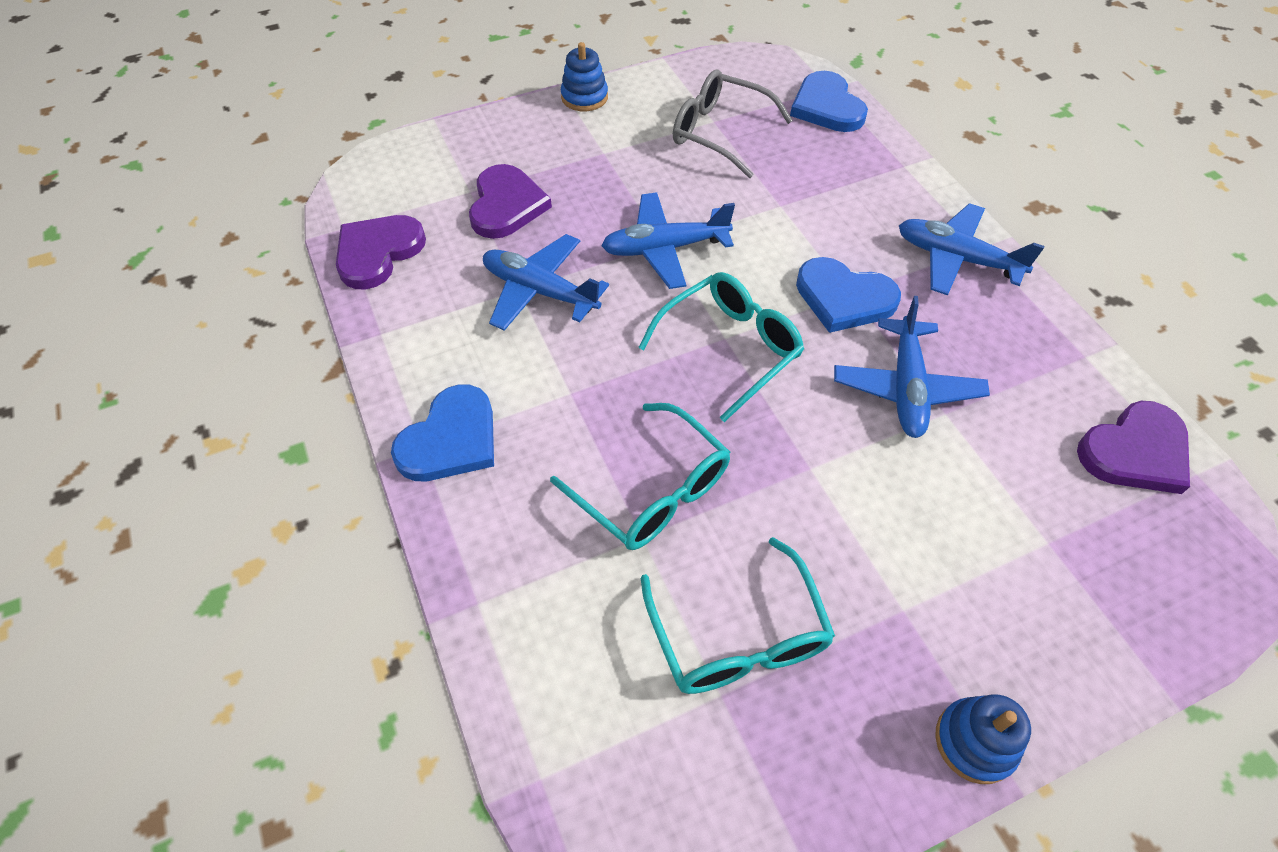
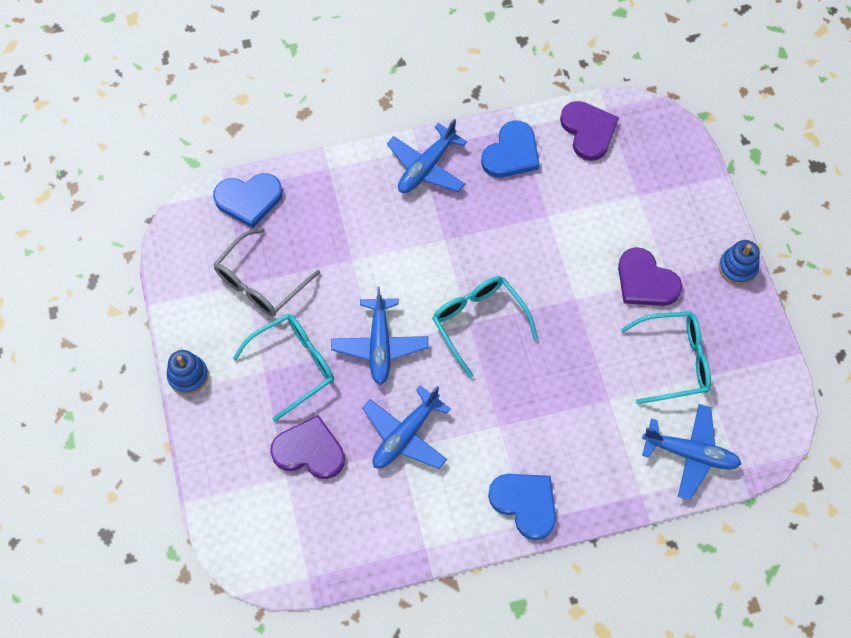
camera: 80 degrees left, 10 degrees up
purple heart [336,215,426,289] -> purple heart moved to [618,247,682,306]
turquoise glasses [550,403,730,550] -> turquoise glasses moved to [233,314,334,422]
blue heart [796,257,901,333] -> blue heart moved to [481,121,539,178]
blue plane [834,296,990,438] -> blue plane moved to [642,404,741,500]

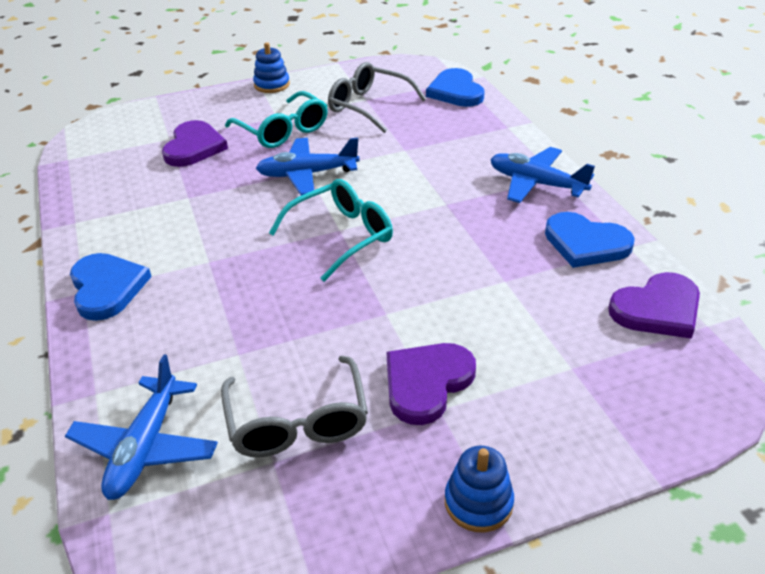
camera: 85 degrees right, 25 degrees down
blue plane [362,385,451,469] -> none
blue heart [488,474,556,540] -> blue heart turned 60 degrees counterclockwise [70,253,152,321]
turquoise glasses [621,311,711,404] -> grey glasses [221,356,368,458]

